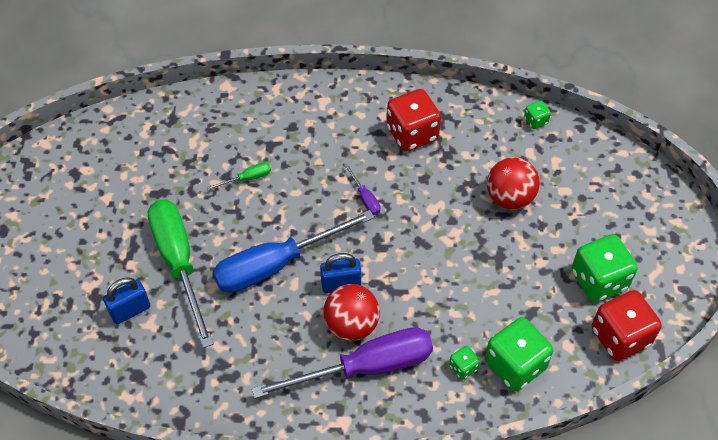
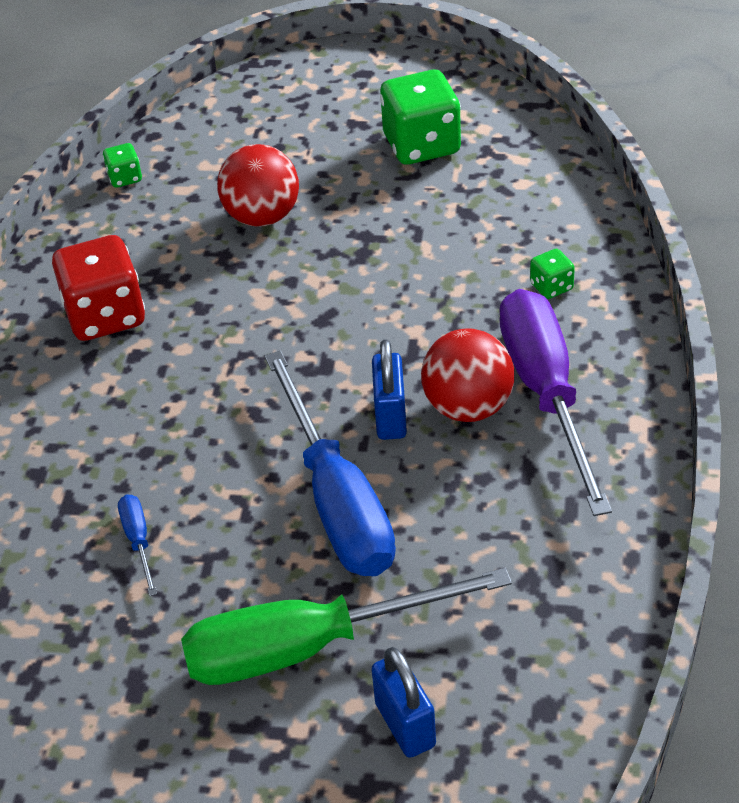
camera: 80 degrees left, 10 degrees down
green screwdriver [207,162,271,190] -> blue screwdriver [118,494,157,596]
purple screwdriver [344,163,381,215] -> none
green dice [485,317,553,391] -> none
red dice [592,290,662,361] -> none

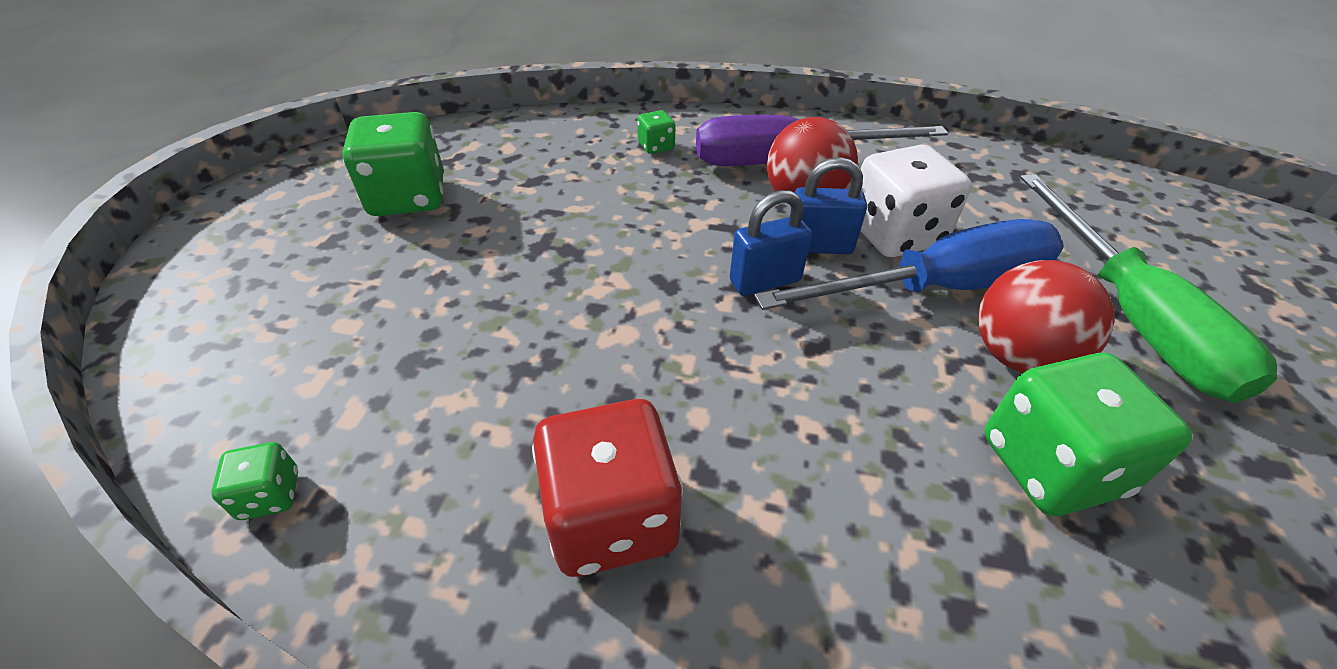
camera: 90 degrees left, 0 degrees up
blue screwdriver [118,494,157,596] -> green dice [984,353,1192,516]
red ball [217,144,299,227] -> red ball moved to [978,260,1114,373]
blue padlock [371,647,436,758] -> blue padlock moved to [730,190,812,296]
none -> white dice [860,145,972,257]

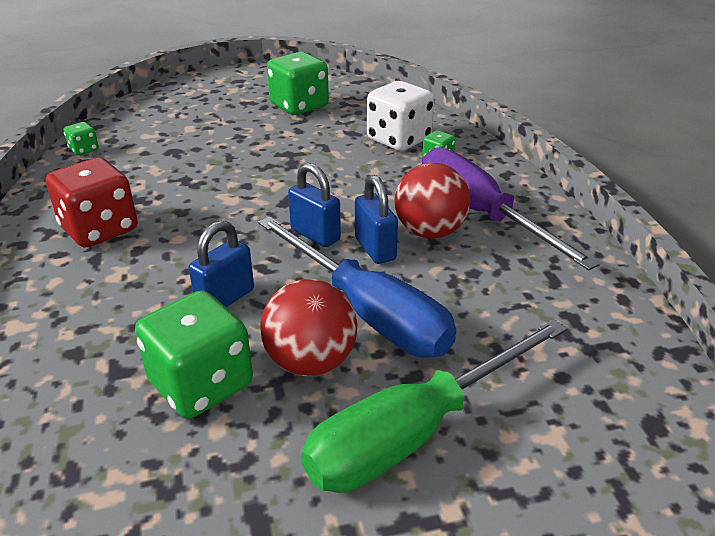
camera: 65 degrees right, 10 degrees down
white dice [860,145,972,257] -> white dice moved to [367,81,435,151]
none -> blue padlock [188,221,254,307]

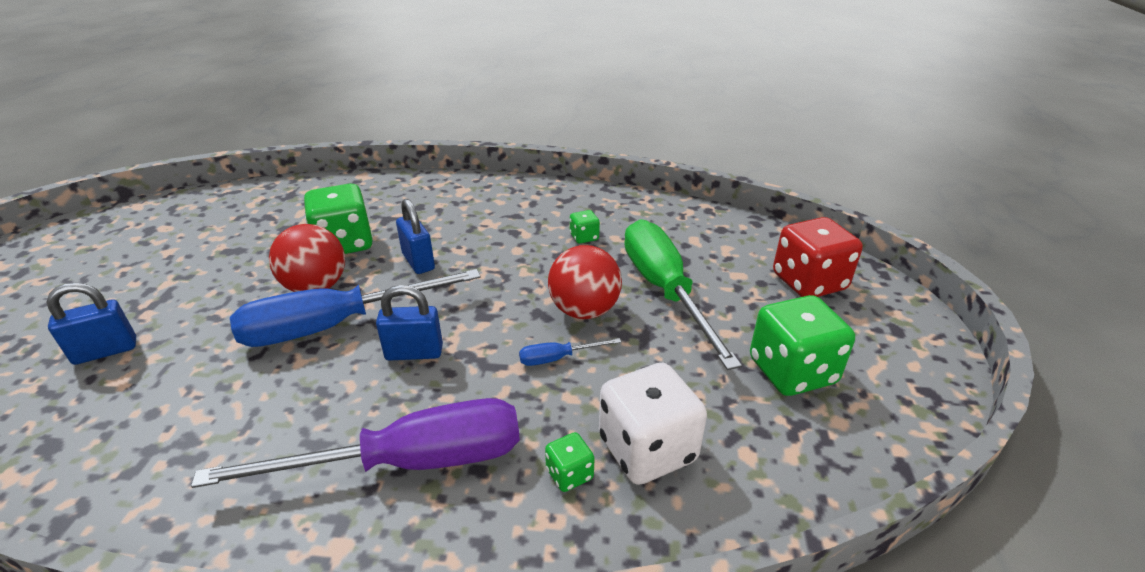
camera: 110 degrees right, 0 degrees up
red dice [46,158,138,248] -> red dice moved to [773,217,863,297]
green dice [63,122,99,155] -> green dice moved to [570,210,600,244]
blue padlock [288,163,341,247] -> blue padlock moved to [46,282,136,365]
green screwdriver [301,319,567,493] -> green screwdriver moved to [624,219,742,370]
red ball [394,163,470,239] -> red ball moved to [548,245,622,319]
none -> blue screwdriver [519,338,621,366]

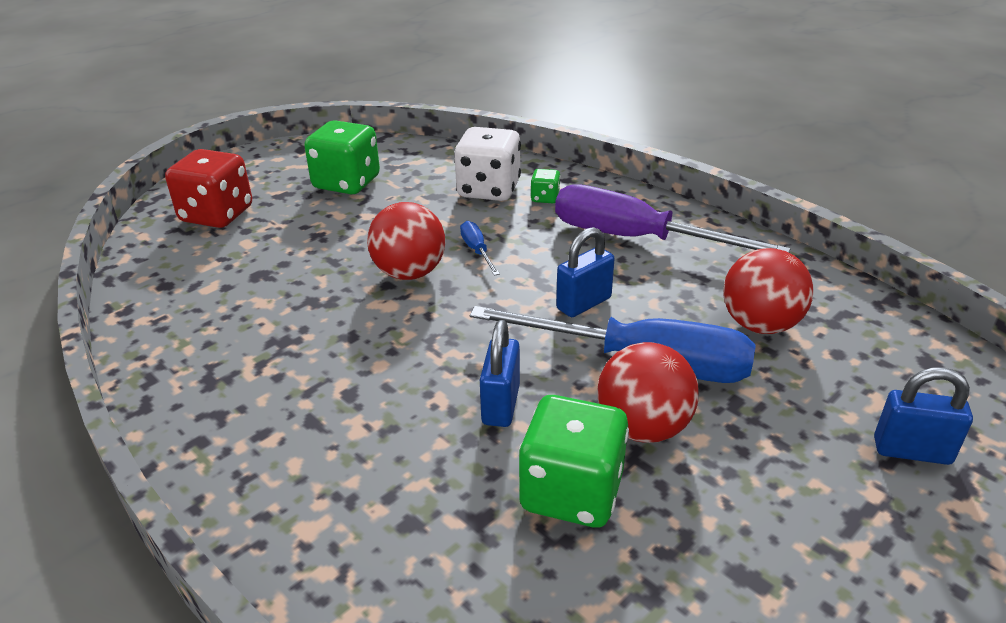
camera: 140 degrees left, 0 degrees up
blue padlock [376,285,443,361] -> blue padlock turned 75 degrees counterclockwise [556,227,615,317]
blue screwdriver [519,338,621,366] -> blue screwdriver turned 135 degrees counterclockwise [460,221,500,276]
green dice [570,210,600,244] -> none
green screwdriver [624,219,742,370] -> none
none -> red ball [723,248,813,334]

